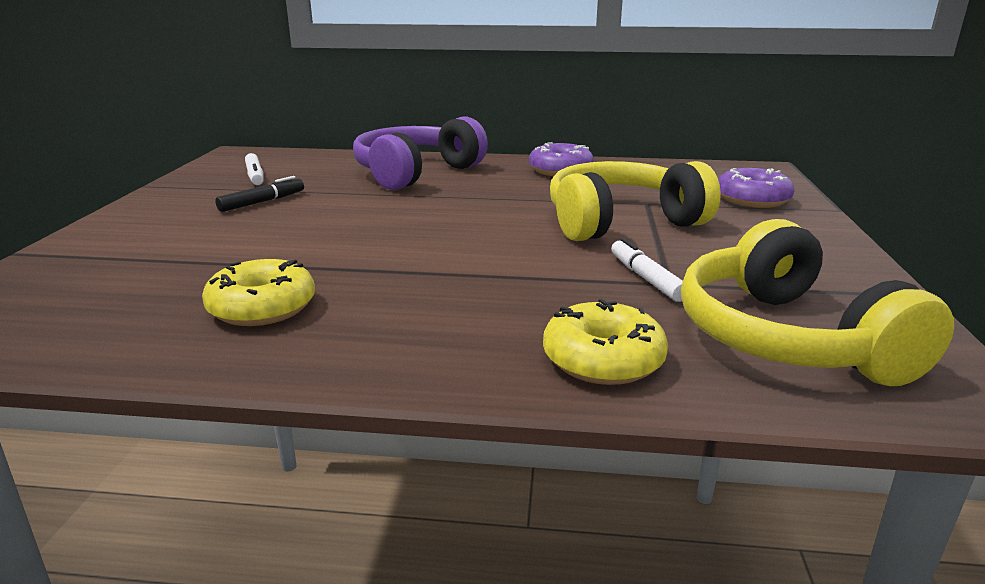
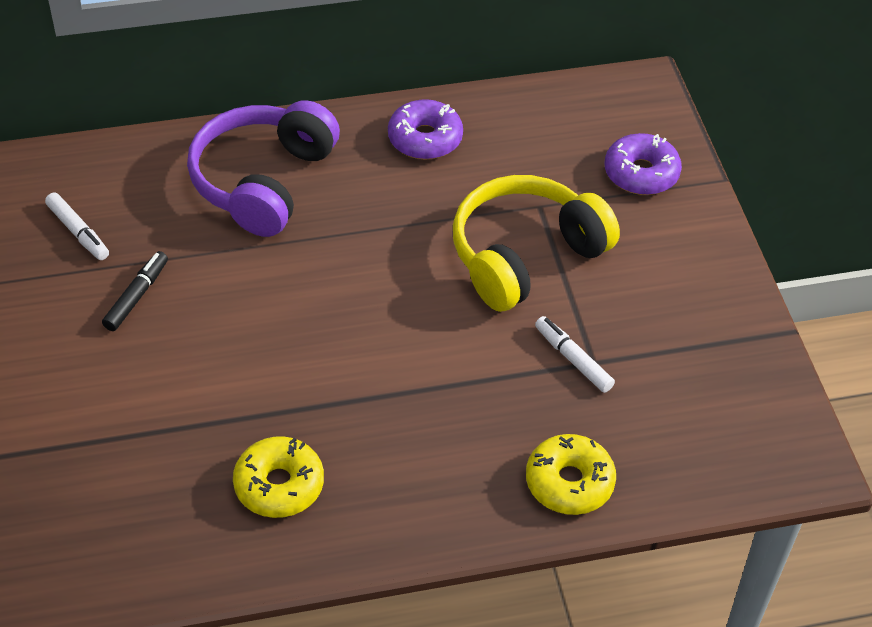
camera: 20 degrees left, 25 degrees up
yellow headphones [681,219,954,386] -> none

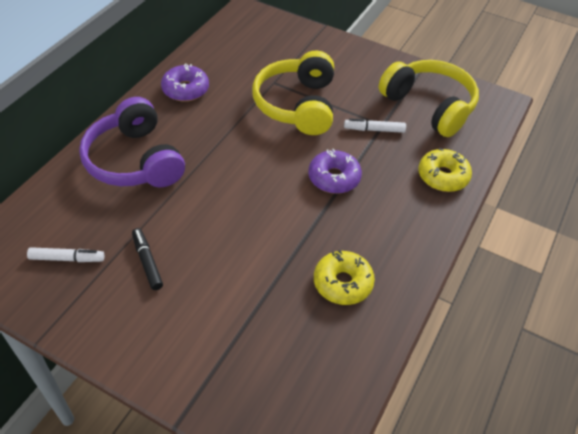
camera: 50 degrees left, 0 degrees up
purple donut [605,133,682,195] -> purple donut moved to [308,149,362,194]
none -> yellow headphones [379,60,479,137]

